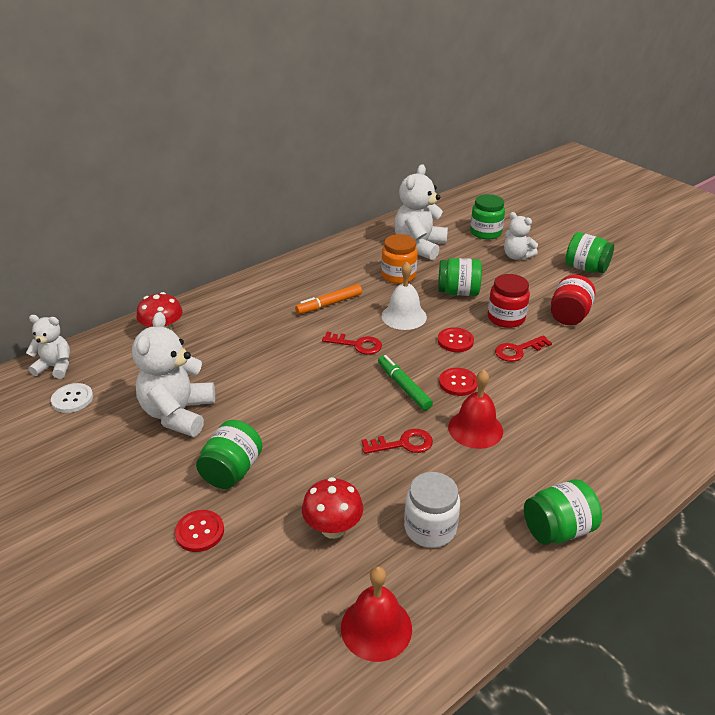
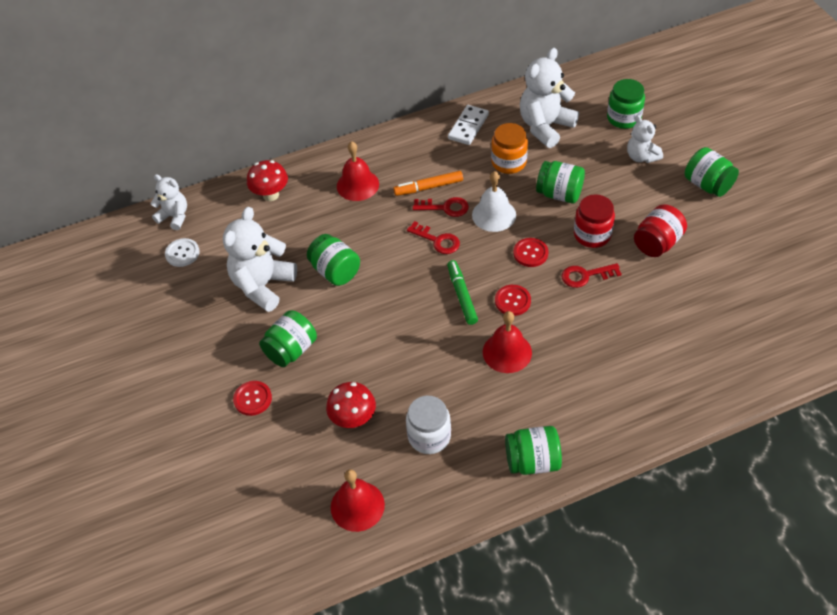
camera: 20 degrees right, 15 degrees up
red key [362,429,433,454] -> red key moved to [413,197,469,217]
none -> green jar [307,234,360,286]
none -> red bell [337,141,379,201]
none -> white domino [448,105,489,145]

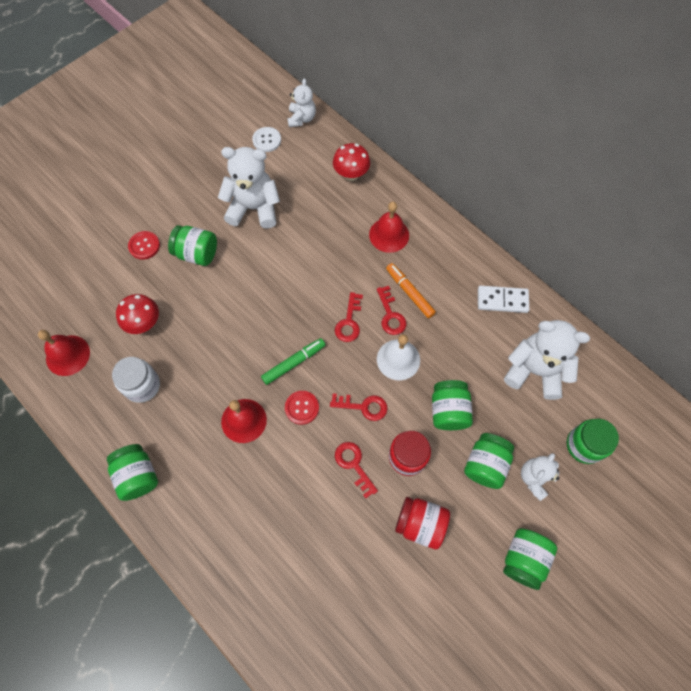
camera: 65 degrees right, 15 degrees up
green jar [307,234,360,286] -> green jar moved to [464,433,514,489]
orange jar [491,123,528,174] -> none
red button [513,238,548,267] -> red key [330,393,387,421]

